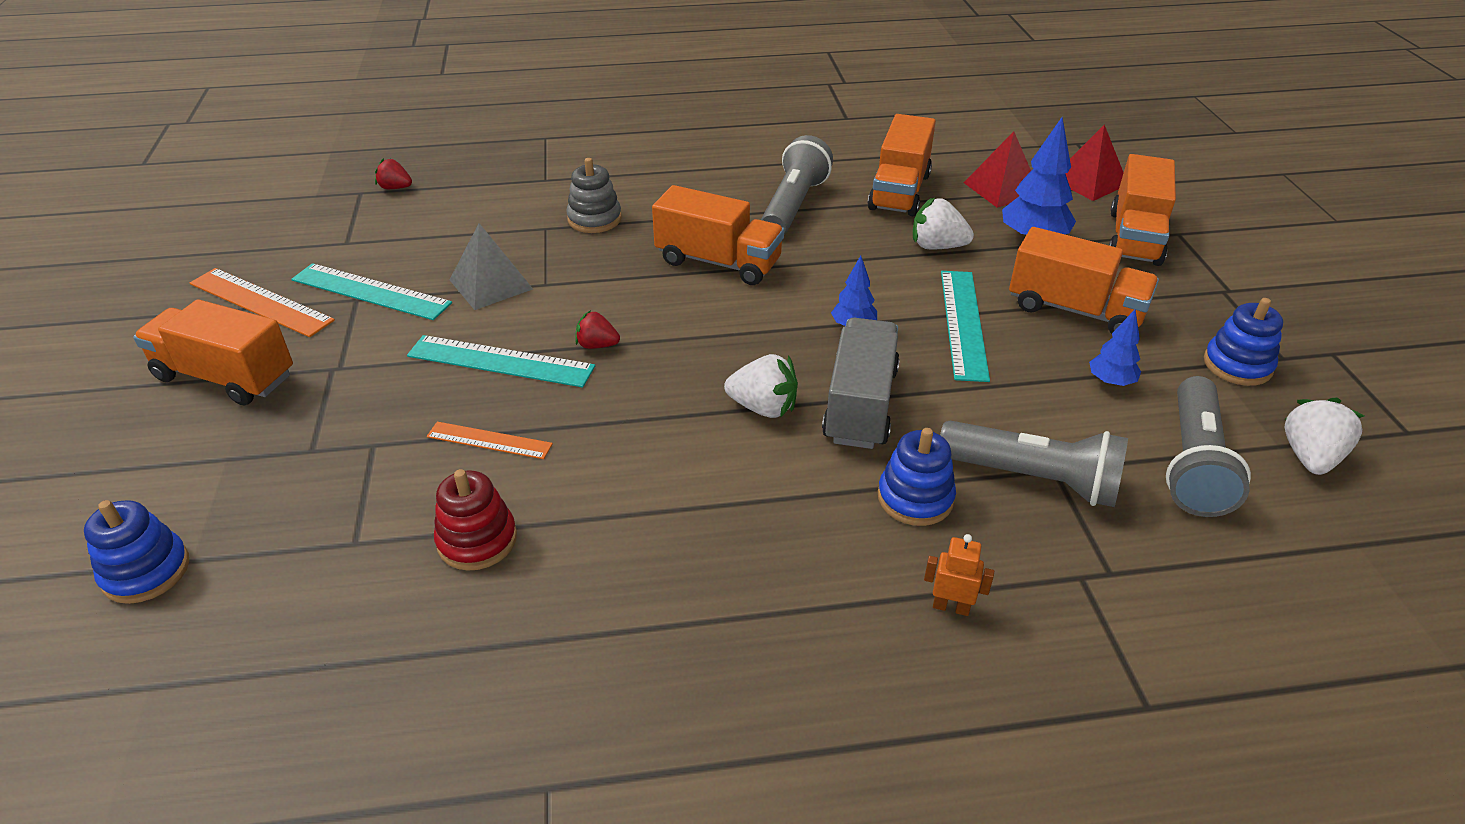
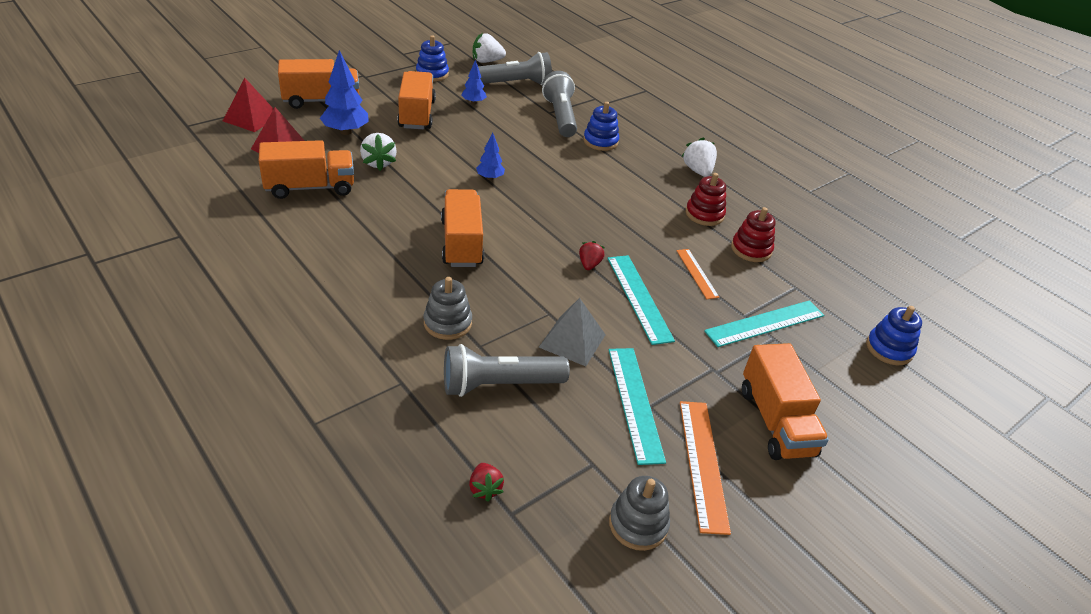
camera: 125 degrees left, 0 degrees up
red strawberry [575,310,620,349] -> red strawberry turned 150 degrees counterclockwise [579,241,605,270]
white strawberry [724,354,798,418] -> white strawberry moved to [681,137,717,177]
grey flashlight [761,135,833,234] -> grey flashlight moved to [444,344,570,397]
grey truck [822,318,900,449] -> none
orange robot [924,534,994,616] -> none
turquoise ruler [941,271,990,382] -> turquoise ruler moved to [704,300,824,347]
none -> grey stacking toy [609,476,670,551]
none -> red stacking toy [686,173,726,226]

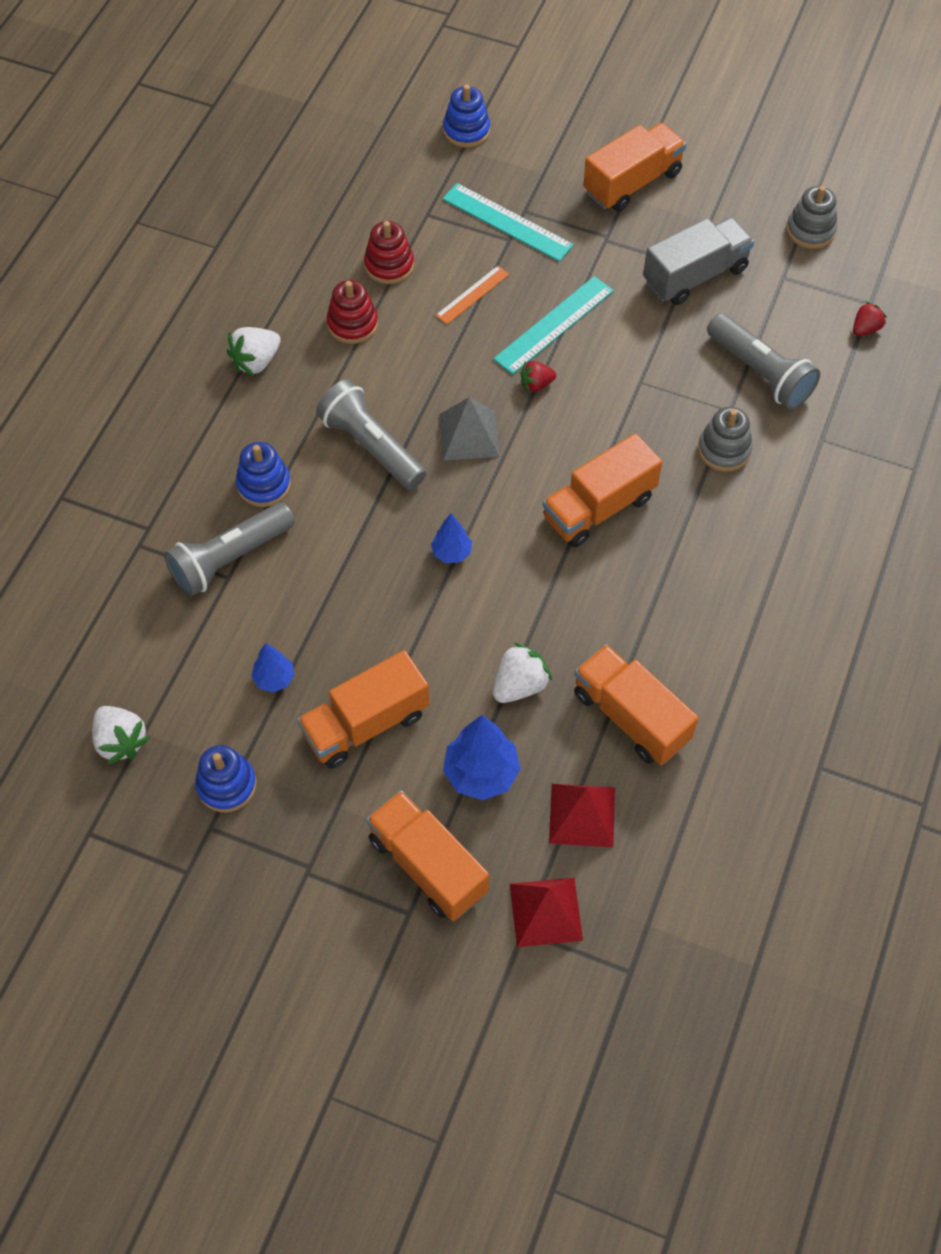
camera: 115 degrees left, 20 degrees up
grey flashlight [478,52,552,85] -> grey flashlight moved to [316,380,426,490]
grey pyramid [539,298,605,366] -> grey pyramid moved to [439,397,500,460]
turquoise ruler [609,348,666,465] -> grey truck [643,217,754,305]
orange ruler [680,401,731,535] -> none

